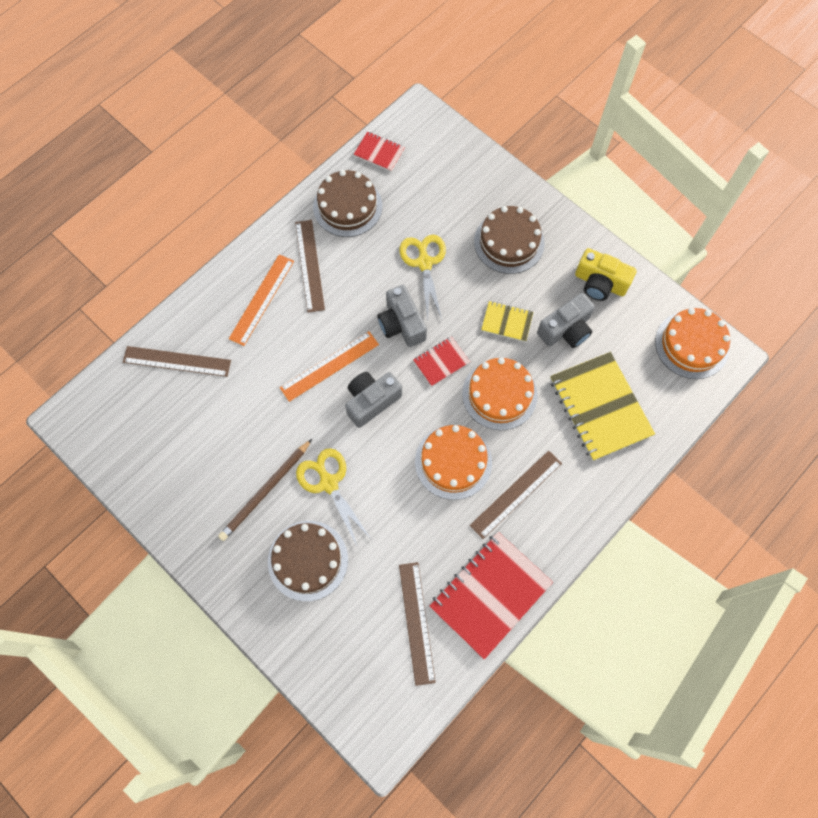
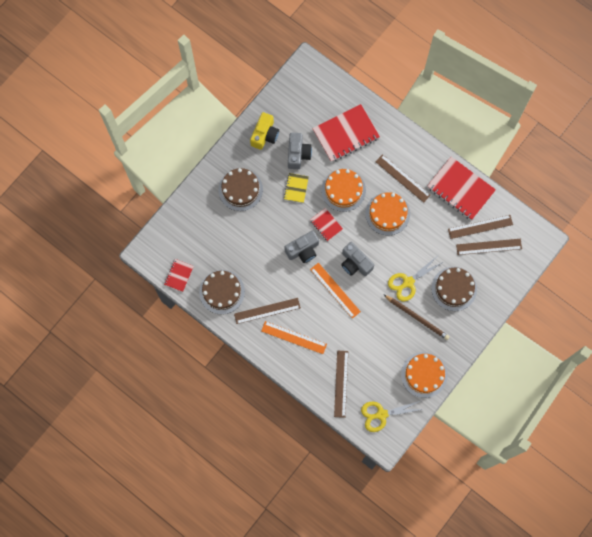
camera: 95 degrees left, 5 degrees up
yellow scissors [399,235,446,321] -> yellow scissors moved to [361,400,424,432]
grey camera [537,293,595,348] -> grey camera turned 45 degrees clockwise [288,133,312,169]
yellow notebook [550,352,655,461] -> red notebook [312,104,380,162]
orange cake [655,308,730,379] -> orange cake moved to [401,352,447,398]
none -> brown ruler [456,239,522,255]

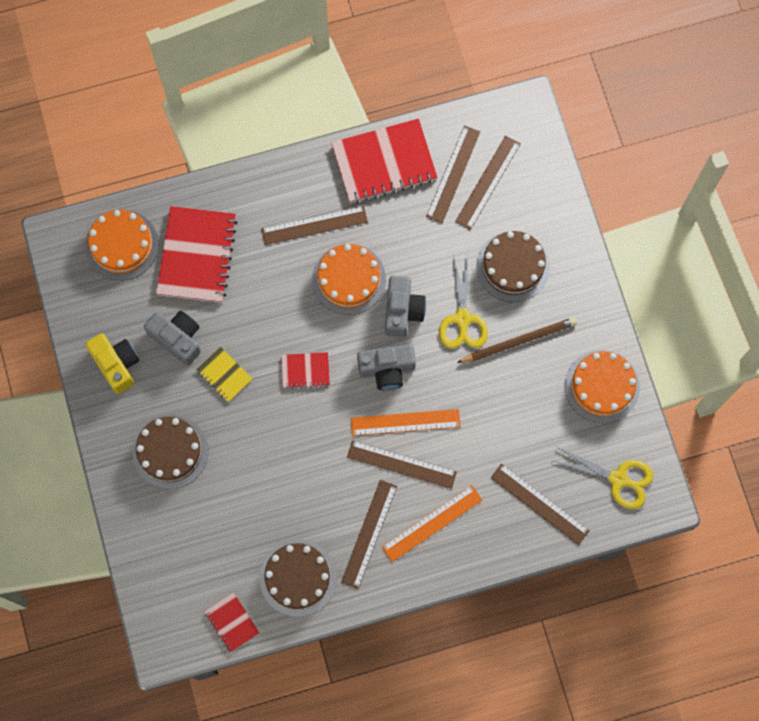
camera: 55 degrees left, 0 degrees up
grey camera [285,231,319,263] -> grey camera moved to [385,275,426,337]
orange cake [321,169,366,212] -> orange cake moved to [85,210,159,280]
yellow scissors [361,400,424,432] -> yellow scissors turned 90 degrees counterclockwise [553,447,654,509]
none -> brown ruler [347,440,457,489]

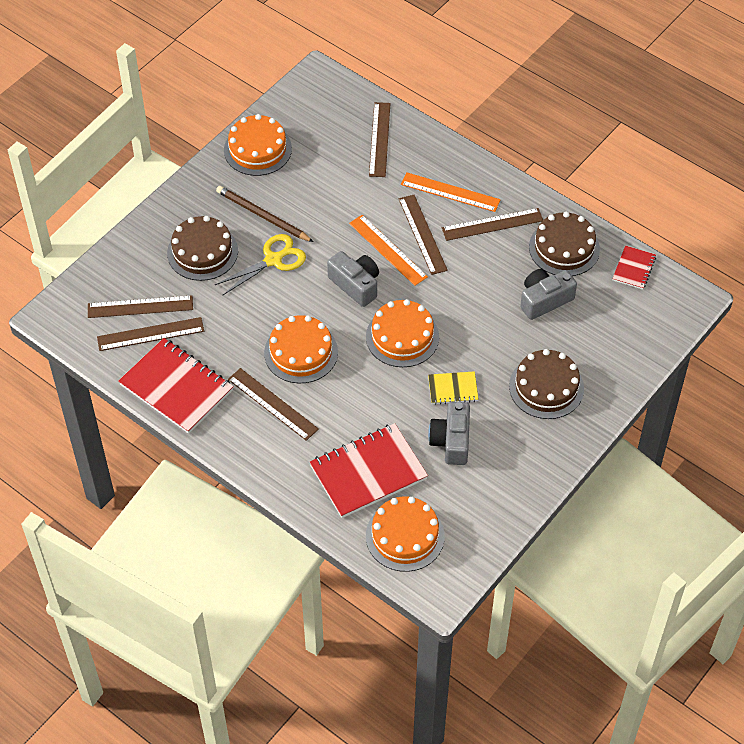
camera: 125 degrees left, 20 degrees down
yellow camera [85,333,140,394] -> none
yellow notebook [196,347,253,402] -> yellow notebook turned 75 degrees clockwise [428,371,479,405]
red notebook [281,352,330,389] -> orange cake [366,299,439,367]
grey camera [385,275,426,337] -> grey camera moved to [520,269,577,320]
yellow scissors [553,447,654,509] -> none

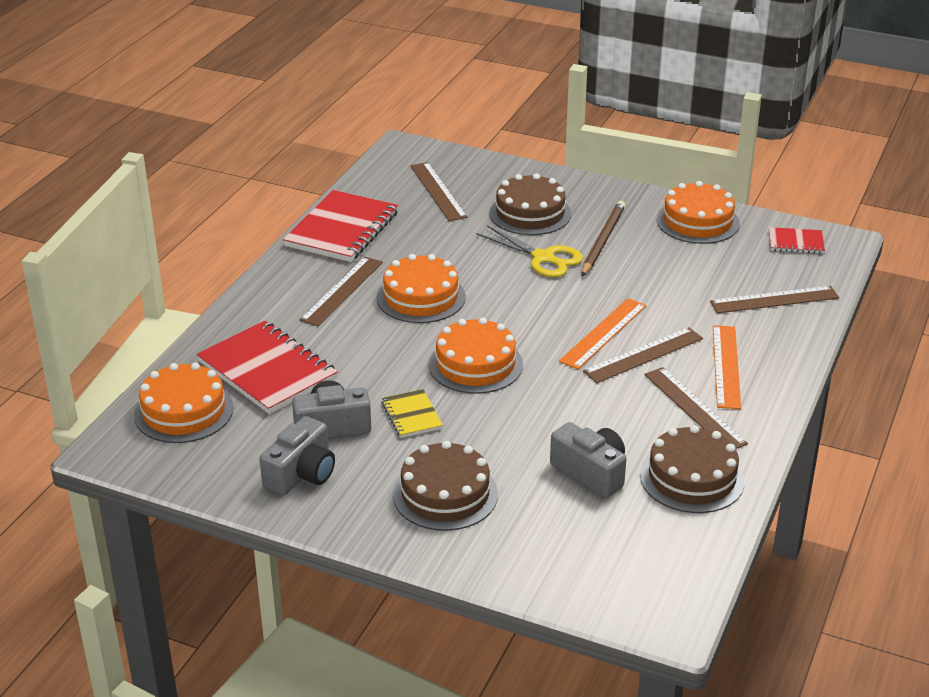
camera: 75 degrees right, 20 degrees down
brown ruler [97,317,204,351] -> none
grey camera [327,251,379,307] -> grey camera moved to [260,416,335,495]
red notebook [612,245,656,290] -> red notebook moved to [769,227,825,254]

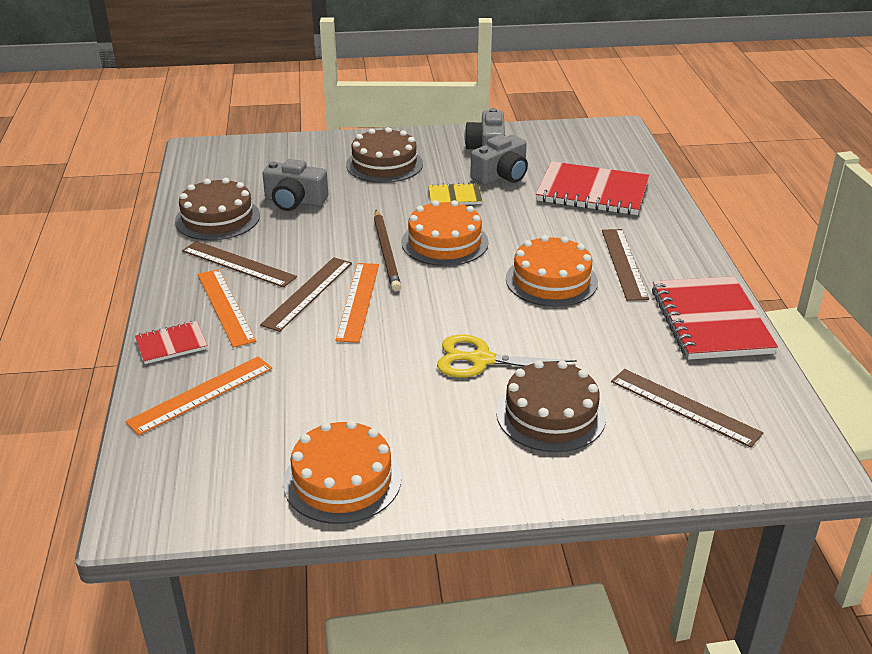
camera: 150 degrees right, 0 degrees up
orange cake [134,363,234,443] -> none
yellow notebook [381,389,443,438] -> yellow notebook turned 45 degrees counterclockwise [428,183,482,205]
brown pencil [582,201,625,276] -> brown pencil moved to [374,210,401,292]
brown ruler [710,286,839,313] -> orange ruler [125,356,272,435]
red notebook [769,227,825,254] -> red notebook moved to [135,321,208,364]

